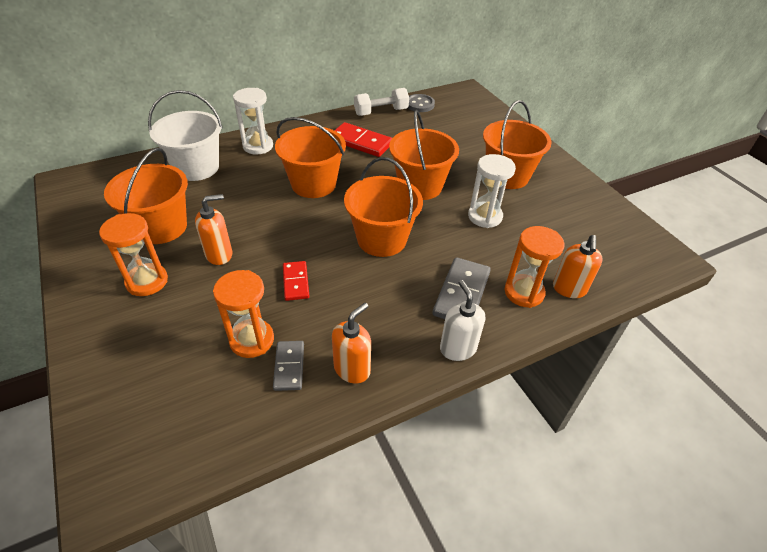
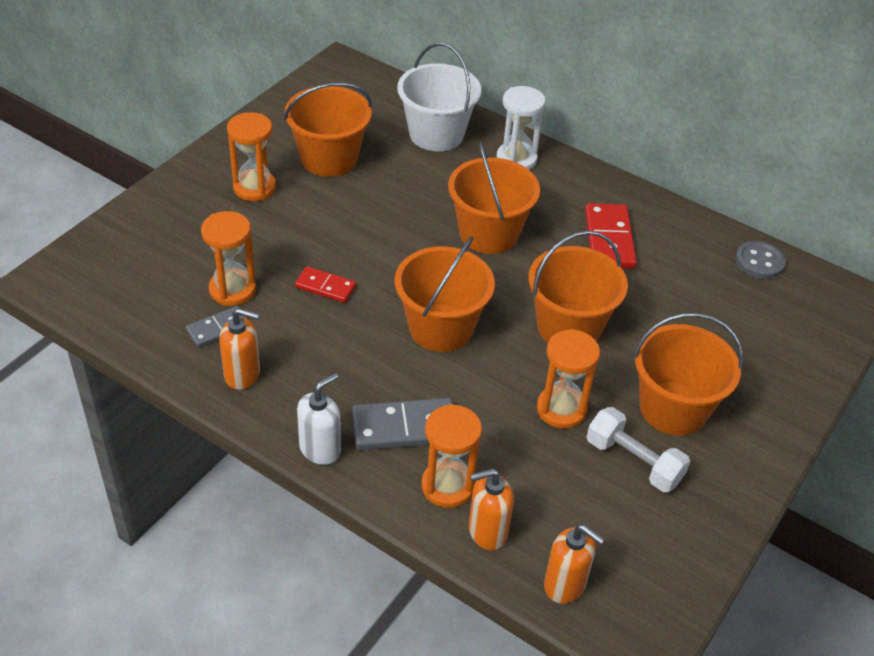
camera: 60 degrees right, 0 degrees up
orange soap dispenser [195,194,232,265] -> orange soap dispenser moved to [544,525,605,604]
red domino [283,261,310,301] -> red domino turned 60 degrees clockwise [295,266,356,303]
white dumbbell [354,88,409,116] -> white dumbbell moved to [587,407,690,492]
white hourglass [468,154,516,228] -> orange hourglass [537,329,600,429]

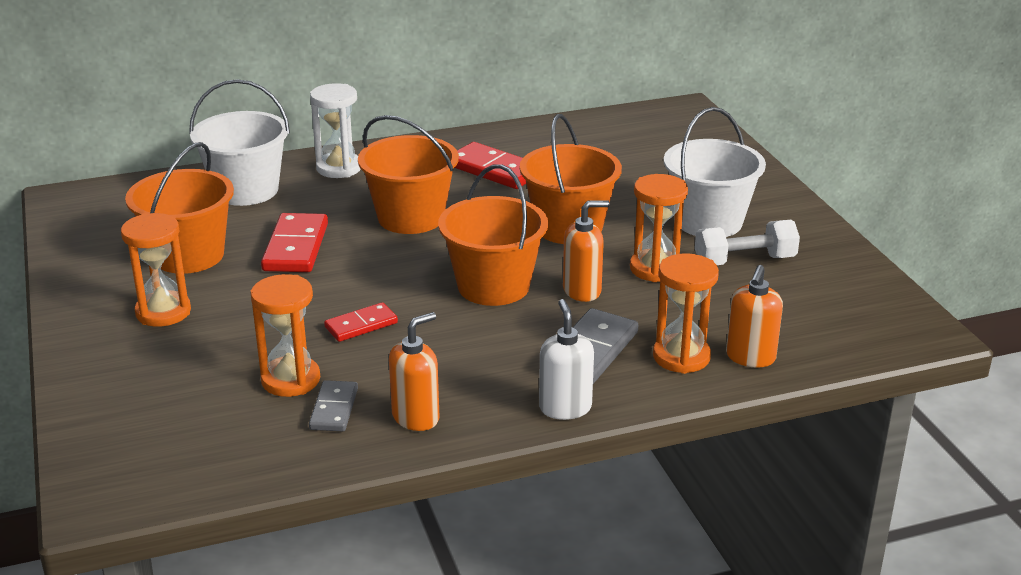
camera: 50 degrees left, 15 degrees down
orange soap dispenser [544,525,605,604] -> orange soap dispenser moved to [563,200,609,302]
orange bucket [633,313,743,436] -> white bucket [664,107,766,237]
grey button [735,241,786,279] -> none
none -> red domino [261,213,328,272]

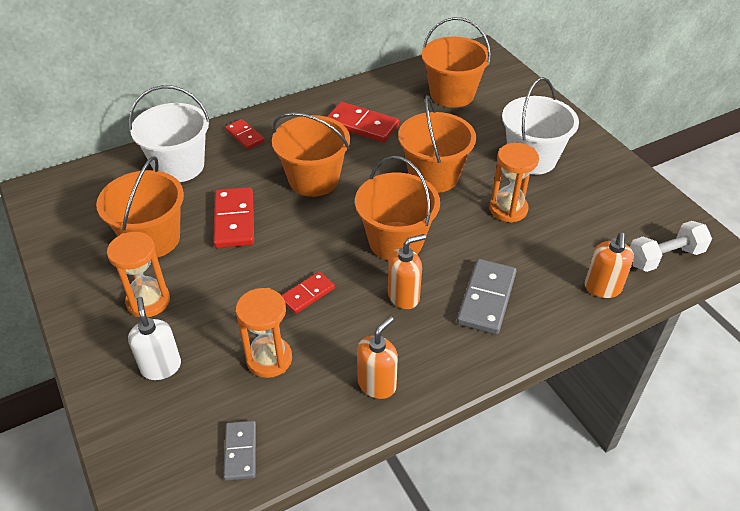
camera: 10 degrees left, 15 degrees up
grey domino [309,380,358,431] -> grey domino moved to [223,421,256,481]
white hourglass [310,83,361,178] -> red domino [225,119,265,149]
white soap dispenser [539,299,594,420] -> white soap dispenser moved to [128,297,181,380]
orange soap dispenser [563,200,609,302] -> orange soap dispenser moved to [388,234,426,309]
orange hourglass [653,253,719,374] -> none
white dumbbell [695,220,800,265] -> white dumbbell moved to [630,221,712,272]
none -> orange bucket [422,17,491,108]

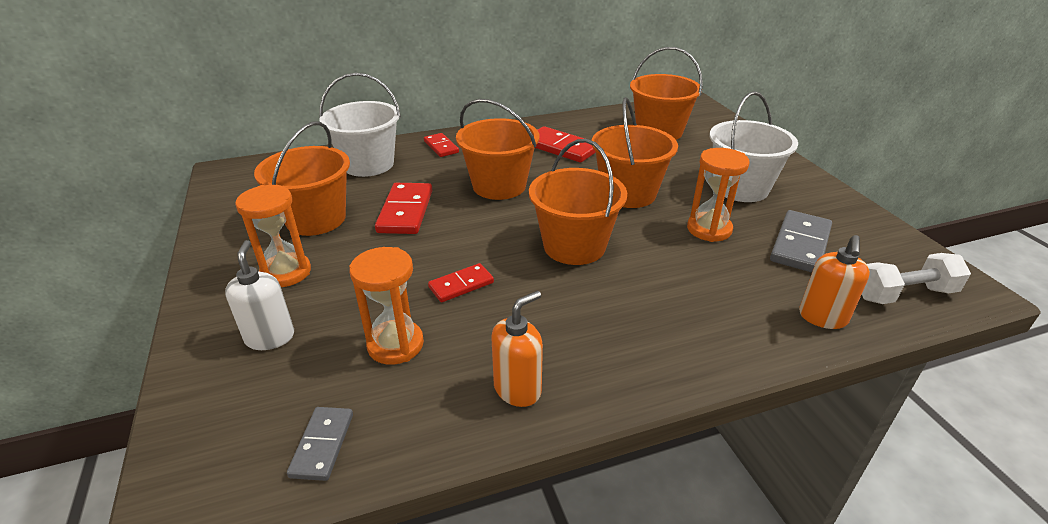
camera: 10 degrees right, 10 degrees down
orange soap dispenser [388,234,426,309] -> none
grey domino [457,259,517,334] -> grey domino moved to [770,210,832,272]

